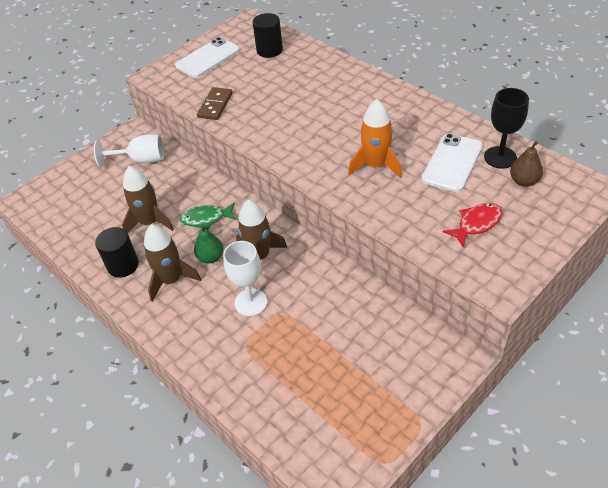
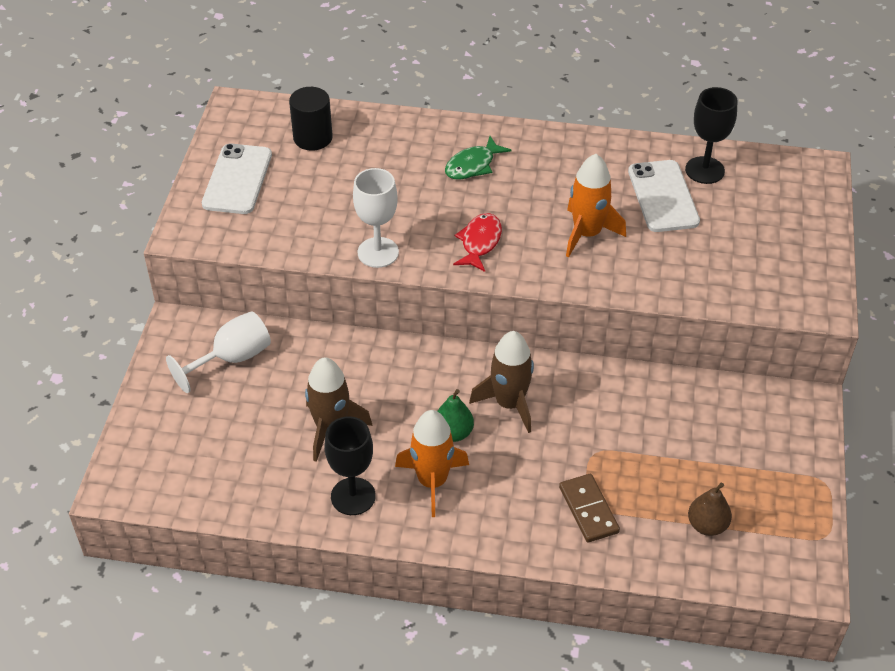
camera: 40 degrees left, 0 degrees up
black cylinder [95,227,139,278] -> black goblet [325,417,376,515]
brown rocket [144,224,201,302] -> orange rocket [395,410,469,517]
green fish [180,203,237,230] -> green fish moved to [445,136,512,180]
brown domino [197,87,233,120] -> brown domino moved to [559,474,620,543]
white goblet [223,241,267,316] -> white goblet moved to [353,168,399,268]
red fish [443,203,502,247] -> red fish moved to [453,213,502,272]
brown pear [510,141,543,187] -> brown pear moved to [688,483,732,536]

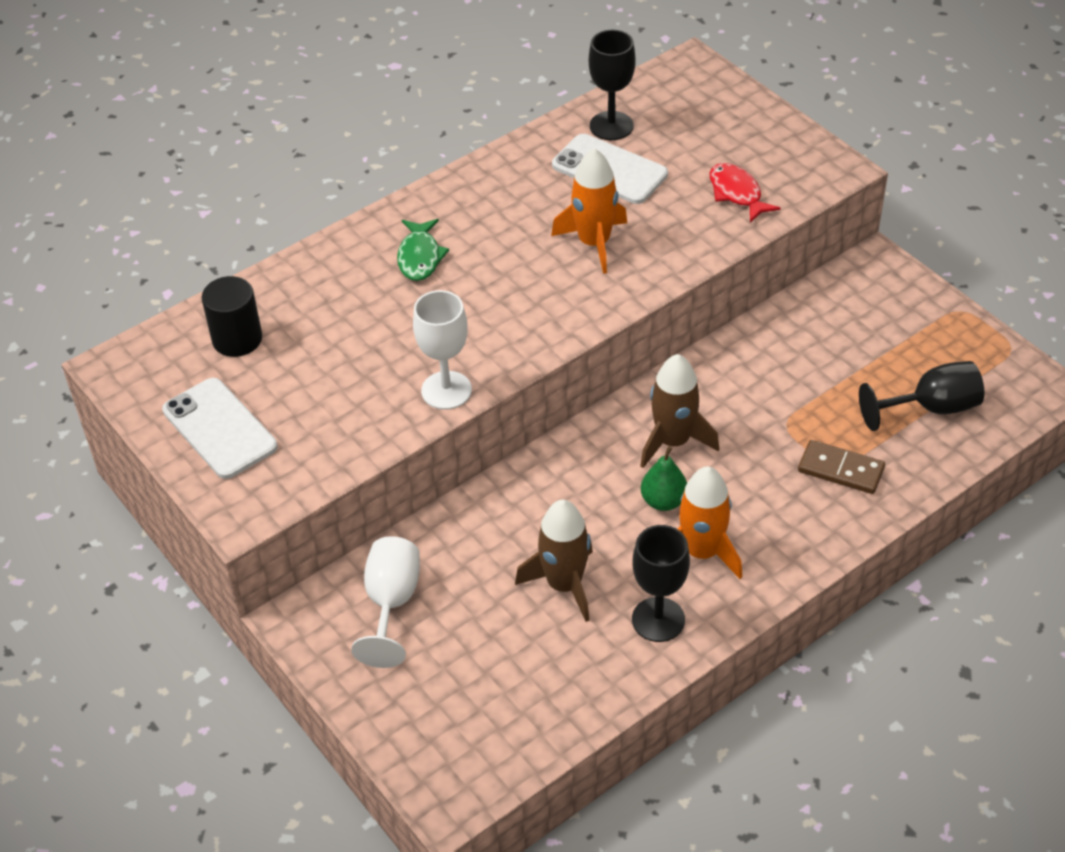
camera: 45 degrees left, 0 degrees up
red fish [453,213,502,272] -> red fish moved to [710,163,781,223]
brown pear [688,483,732,536] -> black goblet [859,361,984,431]

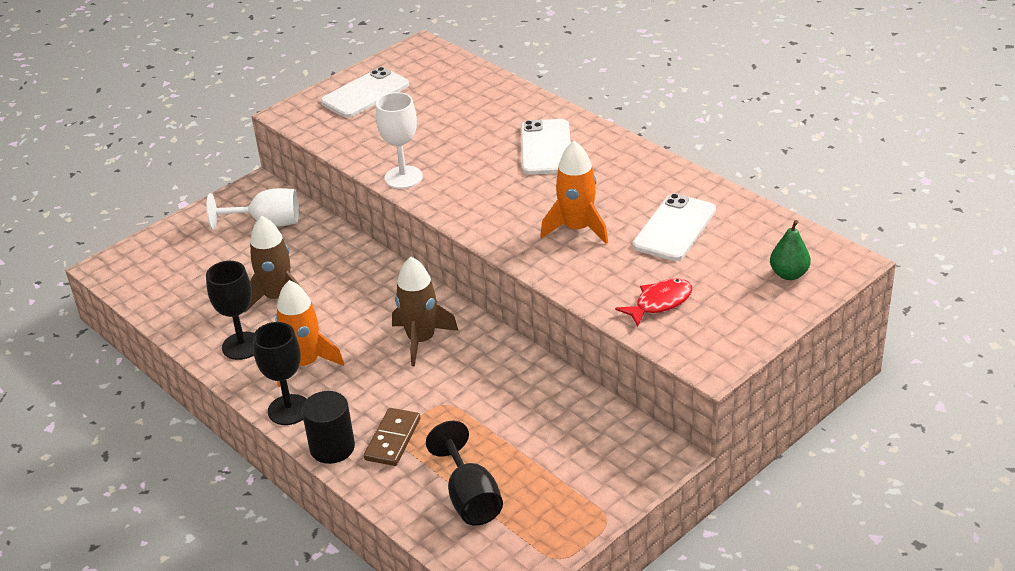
camera: 85 degrees right, 10 degrees down
black cylinder [202,276,262,357] -> black cylinder moved to [302,391,355,464]
green fish [397,219,449,281] -> white phone [521,119,571,175]
black goblet [589,30,636,140] -> black goblet moved to [253,322,306,425]
green pear [641,446,687,511] -> green pear moved to [770,220,811,280]

